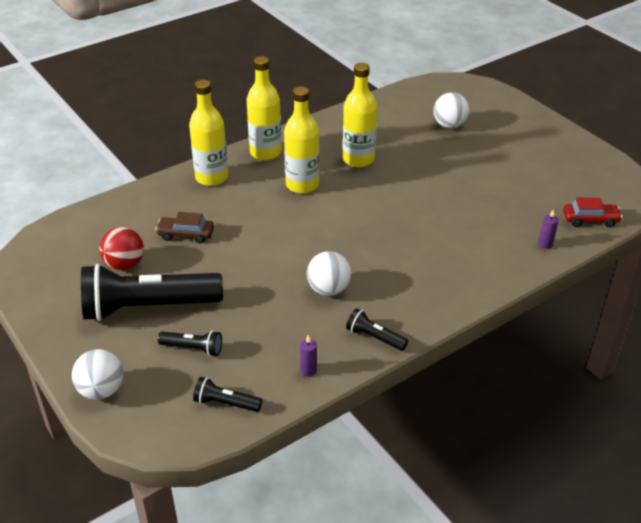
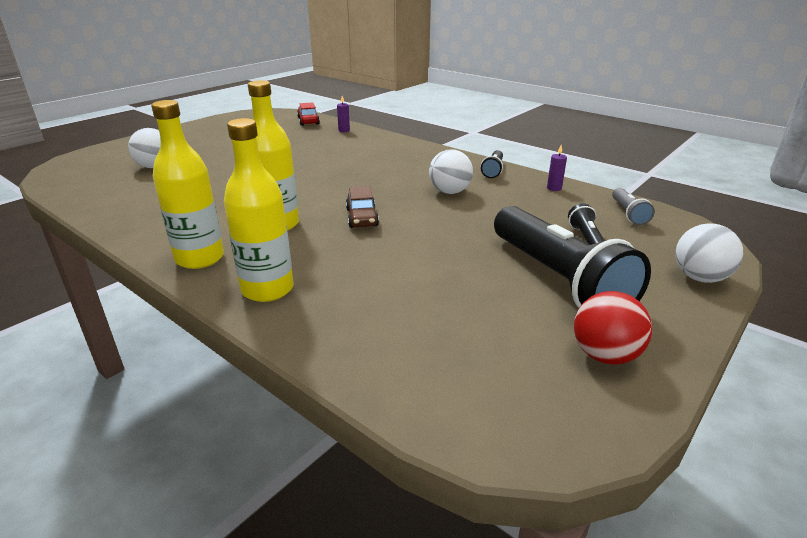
camera: 105 degrees left, 10 degrees down
red ball [99,227,144,270] -> red ball moved to [574,291,652,365]
brown car [155,212,214,243] -> brown car moved to [346,186,379,228]
black flashlight [193,377,262,412] -> grey flashlight [612,188,655,225]
yellow bottle [343,63,377,168] -> none

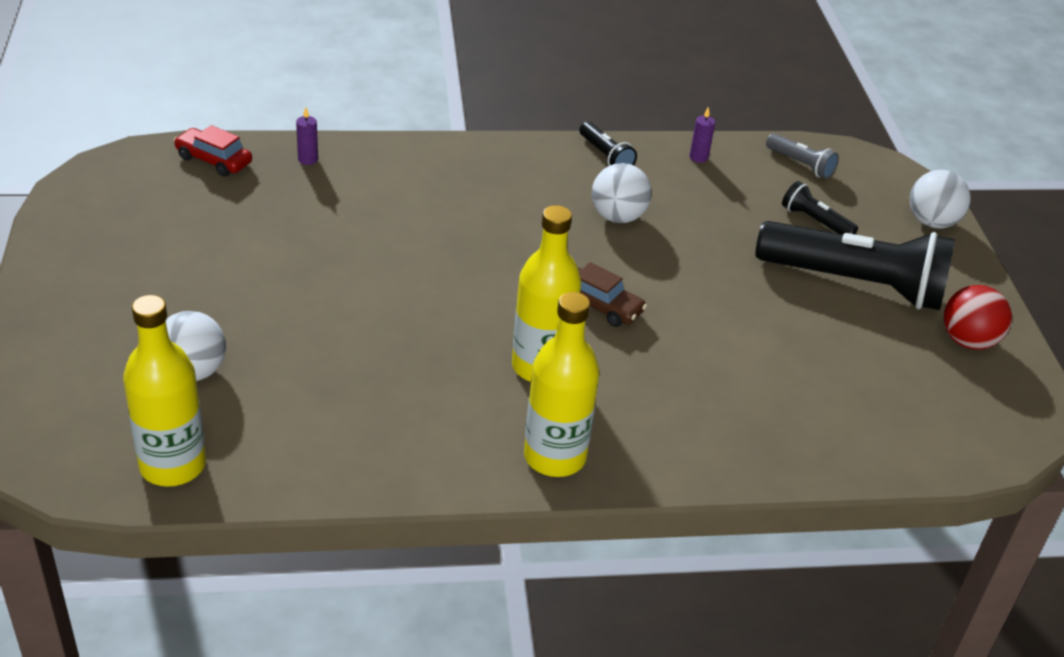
camera: 50 degrees left, 10 degrees up
yellow bottle [224,118,294,302] -> yellow bottle moved to [123,295,206,487]

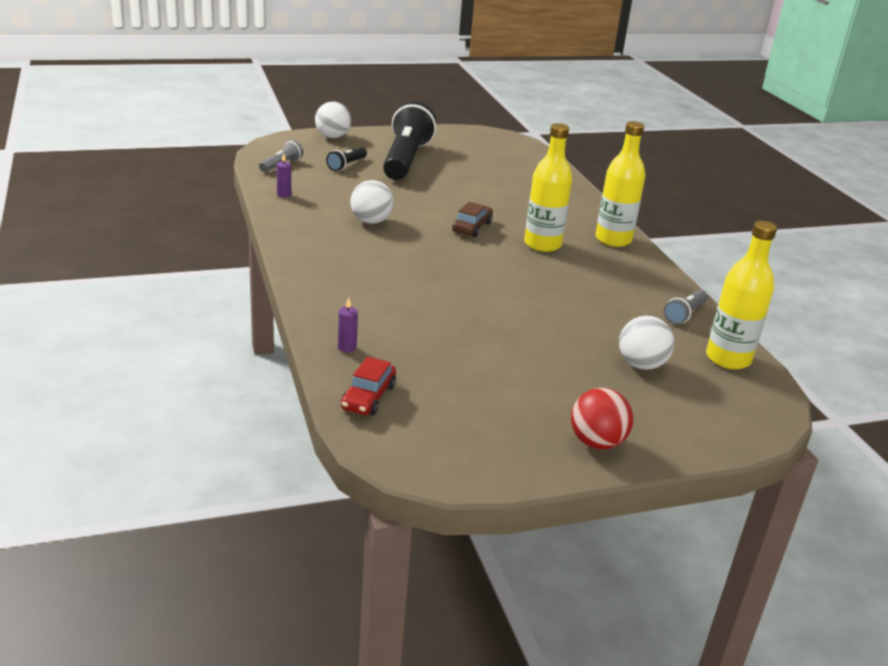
camera: 100 degrees left, 10 degrees down
black flashlight [580,122,637,166] -> none
red ball [944,285,1012,350] -> red ball moved to [571,388,633,450]
none -> grey flashlight [664,289,708,325]

